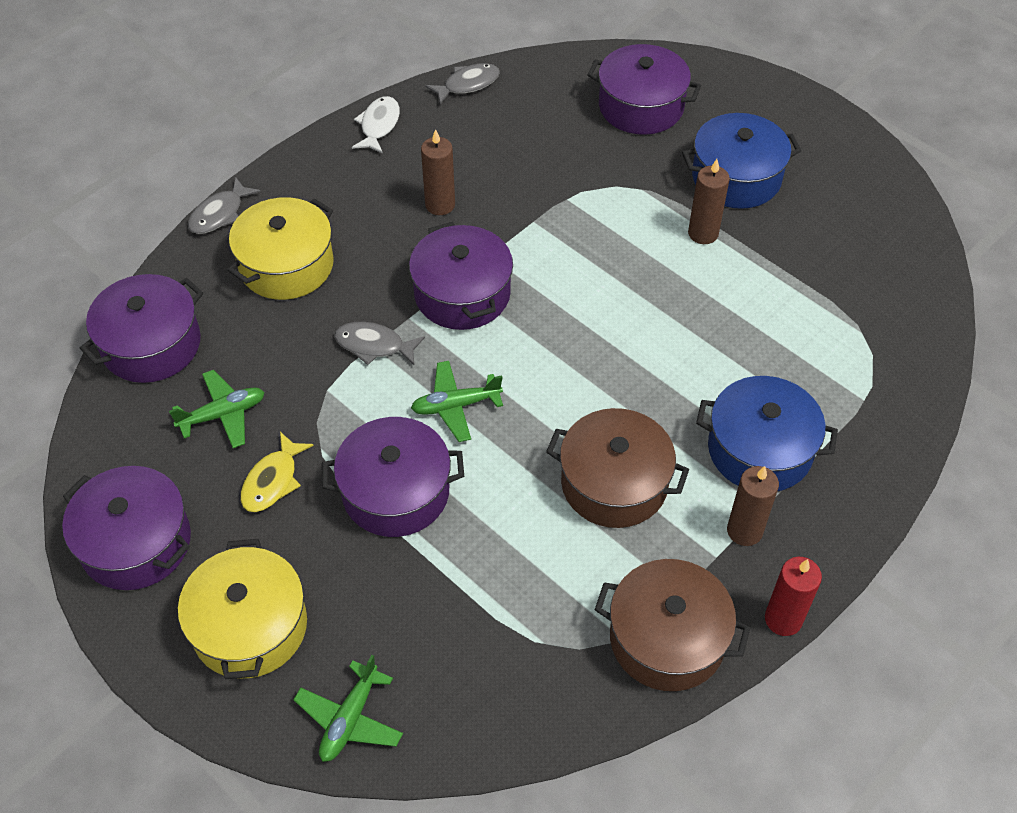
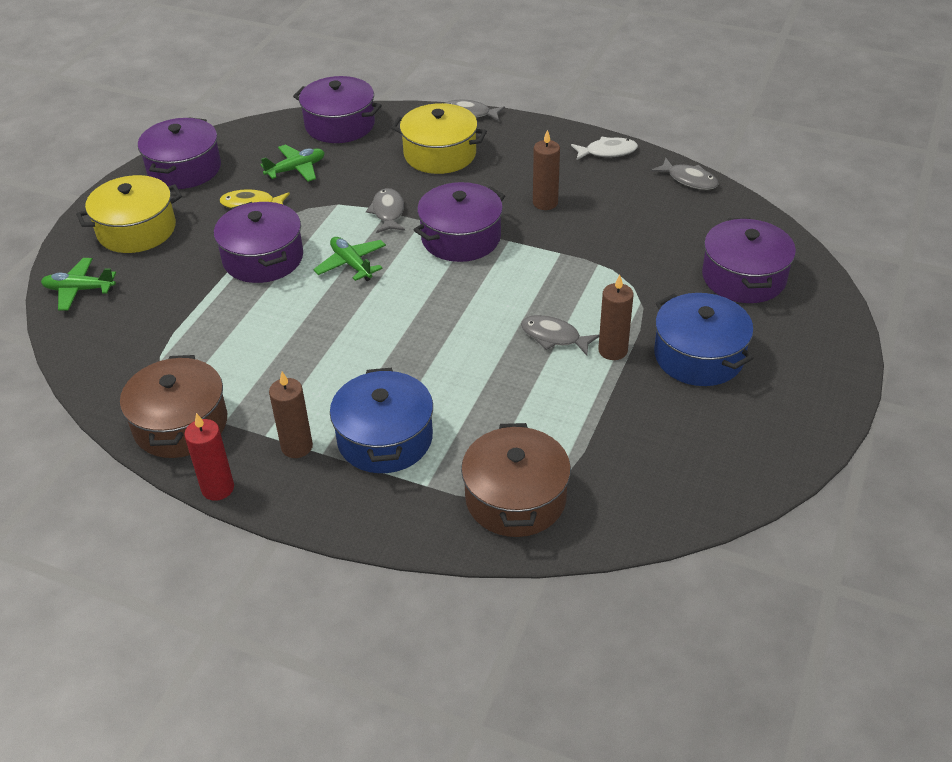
camera: 70 degrees right, 10 degrees down
green plane [169,370,264,448] -> green plane turned 75 degrees counterclockwise [260,144,325,182]
brown pot [546,408,689,528] -> brown pot moved to [461,423,571,537]
none -> grey fish [521,315,599,355]

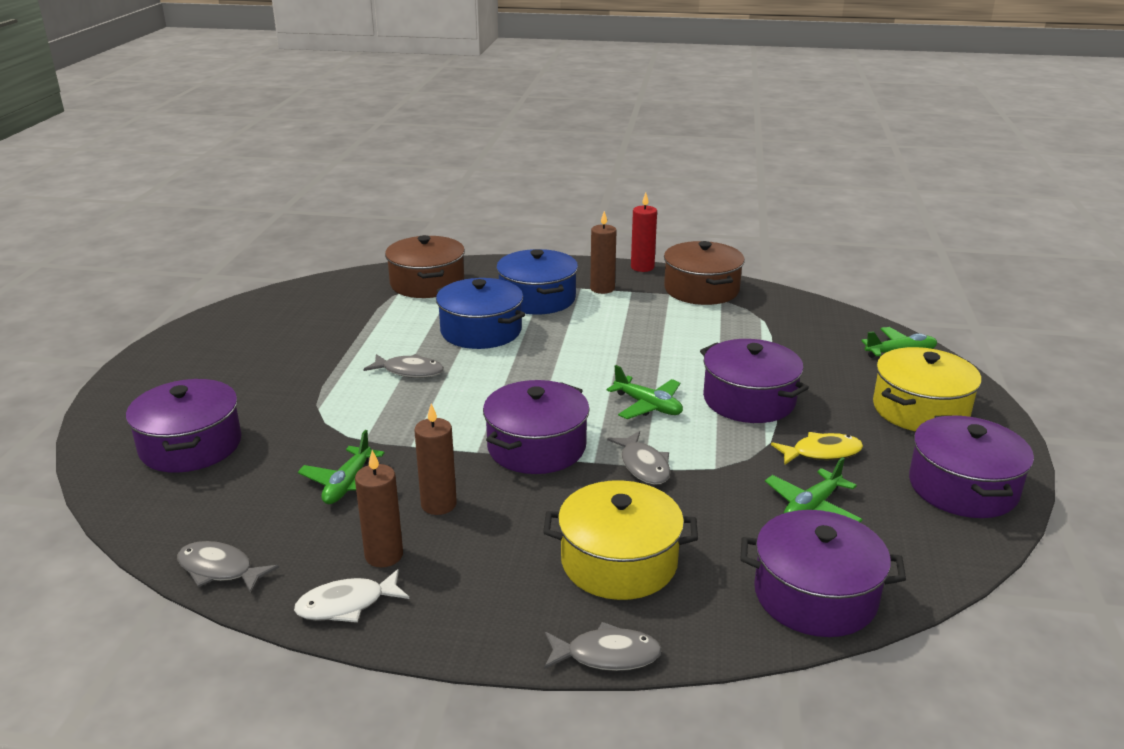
camera: 165 degrees right, 15 degrees down
brown candle [598,275,634,360] -> brown candle moved to [355,450,403,567]
blue pot [654,293,754,386] -> blue pot moved to [436,278,525,349]
none -> green plane [298,430,385,504]

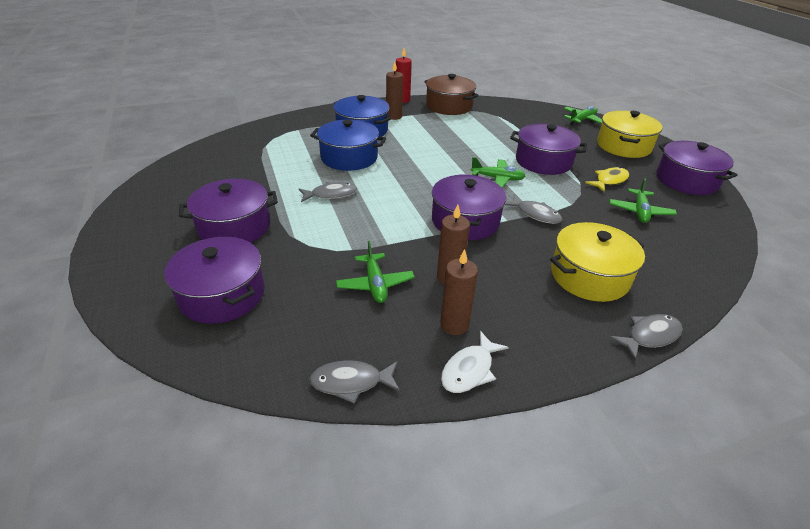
camera: 30 degrees left, 10 degrees up
brown pot [385,235,465,298] -> none
purple pot [740,510,906,637] -> purple pot moved to [179,179,278,243]

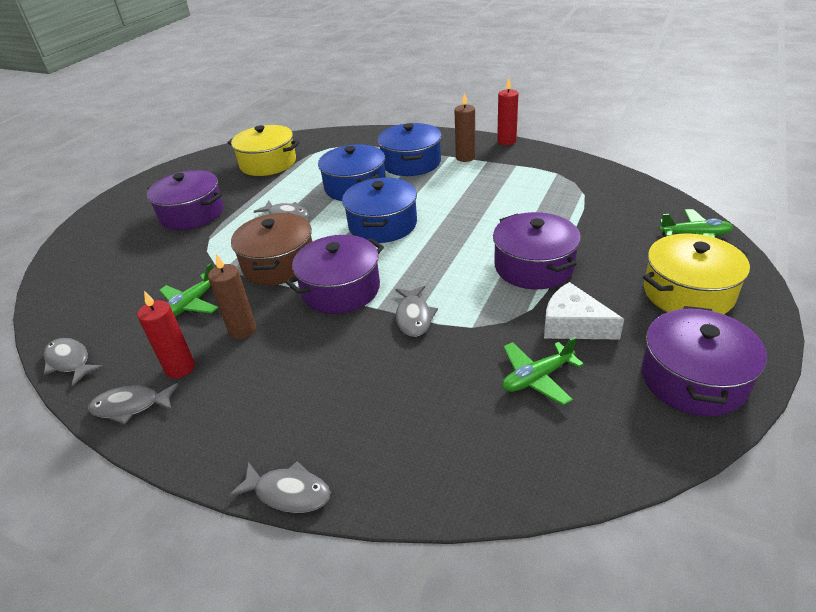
camera: 50 degrees right, 0 degrees up
purple pot [164,237,265,324] -> none
brown pot [424,74,479,115] -> brown pot moved to [231,213,312,285]
brown candle [440,249,478,335] -> red candle [137,291,195,378]
white fish [441,331,509,393] -> grey fish [88,383,179,424]
green plane [471,157,525,188] -> none
yellow pot [550,222,645,302] -> yellow pot moved to [227,125,300,176]
yellow fish [585,167,629,192] -> white cheese [544,282,624,339]
none -> blue pot [342,177,417,243]

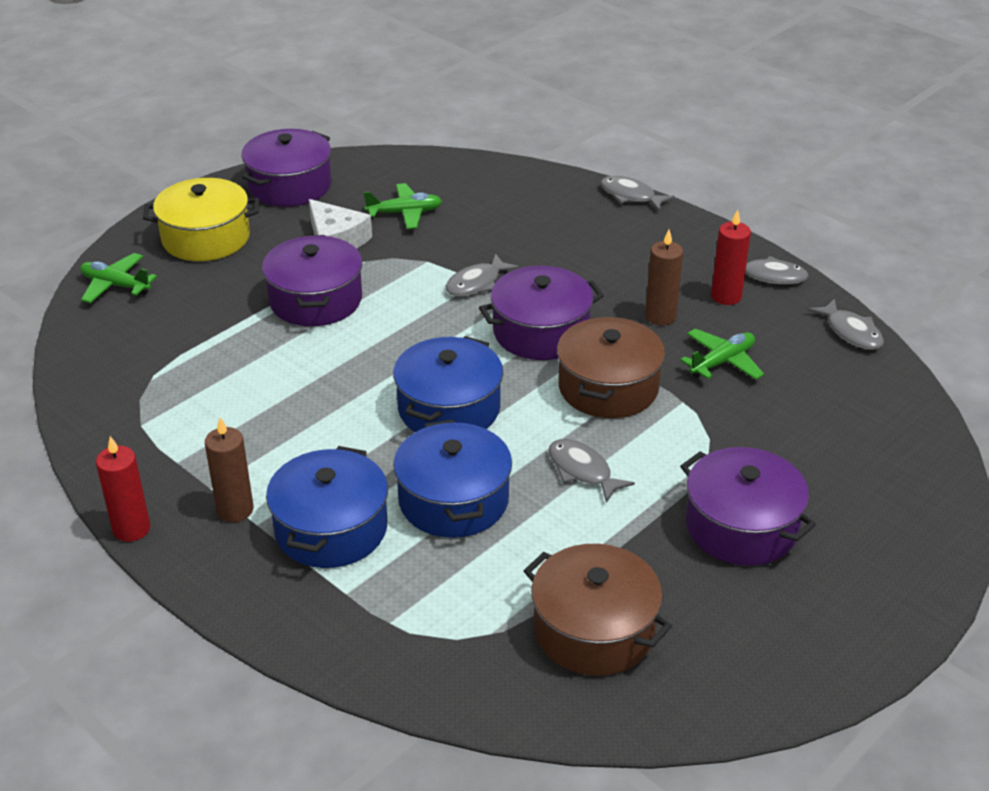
camera: 165 degrees left, 0 degrees up
yellow pot [227,125,300,176] -> brown pot [524,544,672,676]
grey fish [396,286,438,337] -> grey fish turned 150 degrees counterclockwise [446,253,519,296]

